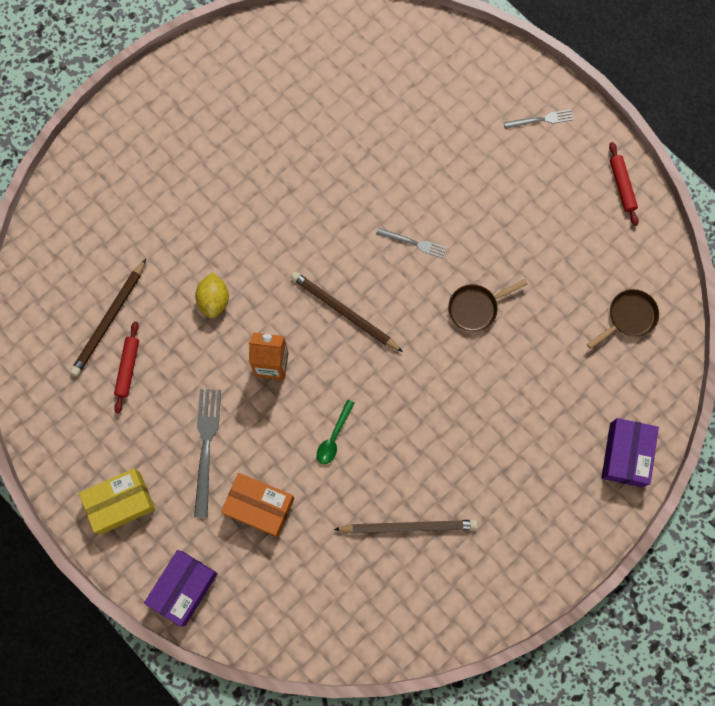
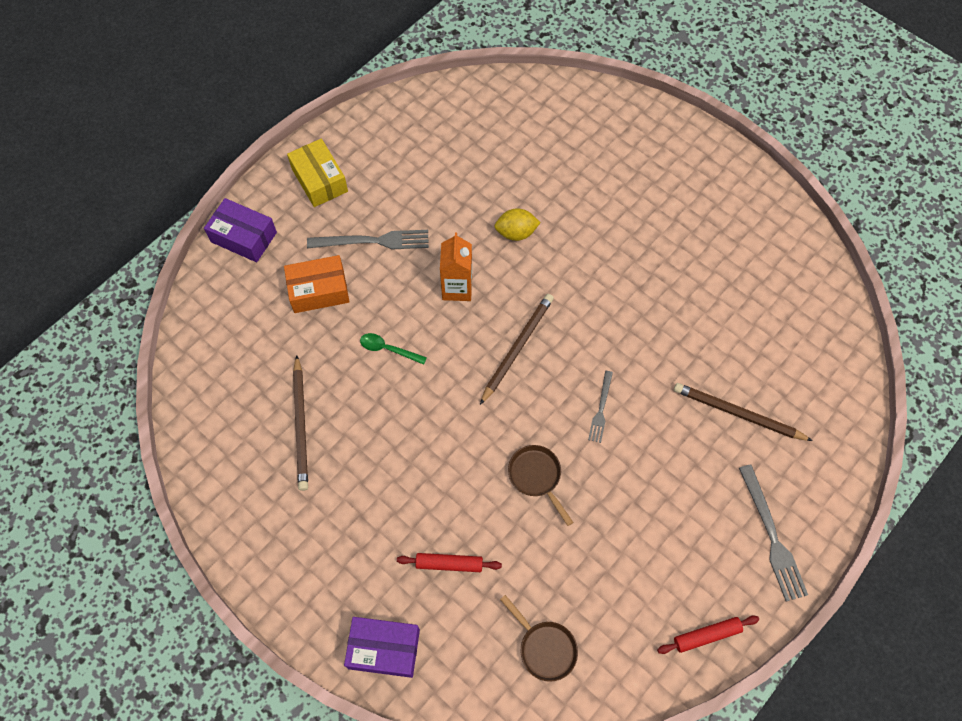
camera: 85 degrees right, 10 degrees down
brown pencil [70,259,146,376] -> brown pencil moved to [674,383,813,441]
red rolling pin [114,321,139,414] -> red rolling pin moved to [397,553,502,572]
orange box [221,473,294,537] -> orange box turned 60 degrees clockwise [284,255,350,313]
grey fork [504,109,574,129] -> grey fork [739,465,808,601], size x1.70

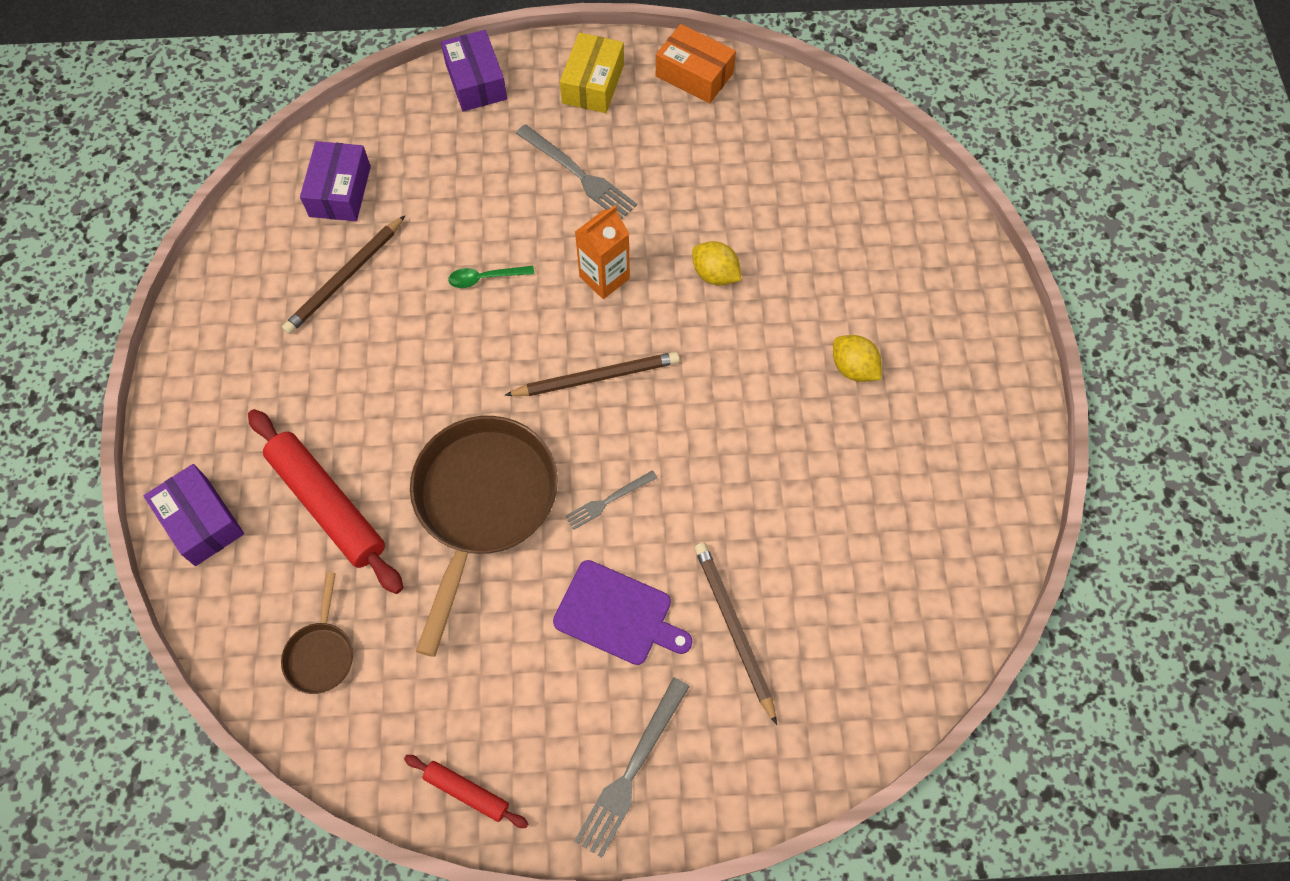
camera: 45 degrees right, 0 degrees up
orange box [284,255,350,313] -> orange box moved to [656,24,736,103]
green spoon [360,333,427,365] -> green spoon turned 75 degrees counterclockwise [448,266,534,288]
red rolling pin [397,553,502,572] -> red rolling pin [248,409,403,594], size x1.97
brown pan [508,445,574,526] -> brown pan [410,416,558,657], size x2.17
none -> purple box [300,141,371,221]
none -> purple cutting board [553,560,692,665]
none -> yellow lemon [833,335,882,382]

